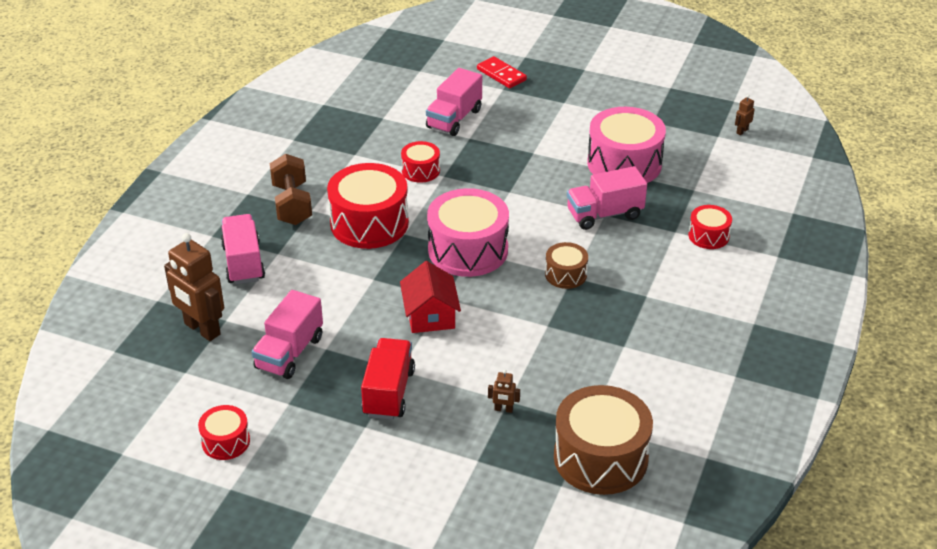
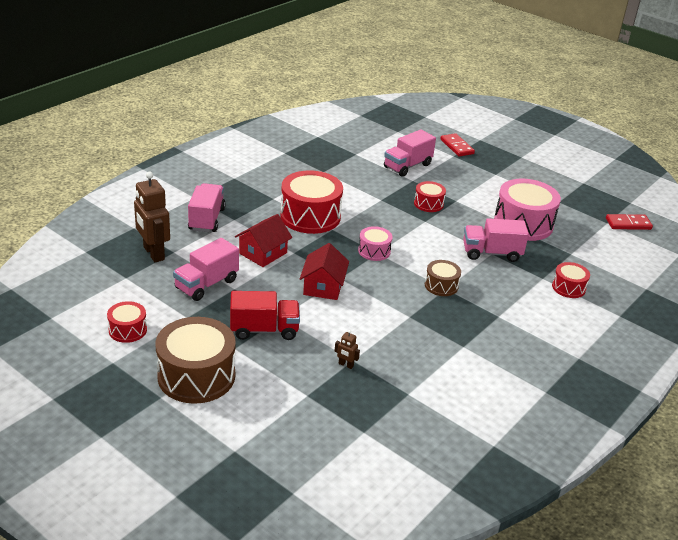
camera: 15 degrees right, 5 degrees down
brown dumbbell [270,154,312,225] -> none
red truck [361,338,415,420] -> red truck turned 60 degrees clockwise [230,291,300,340]
red drum [401,141,440,183] -> red drum moved to [414,181,446,212]
pink drum [427,188,509,277] -> pink drum [358,226,393,261], size x0.51
brown drum [554,385,653,495] -> brown drum moved to [156,317,236,404]
brown robot [735,95,755,135] -> red domino [606,214,653,230]
none -> red house [235,214,292,267]

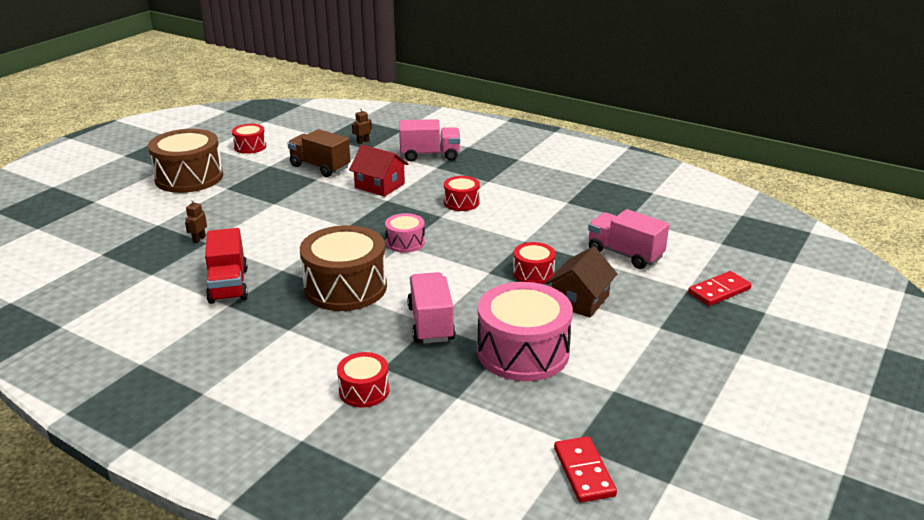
camera: 85 degrees right, 5 degrees down
brown robot [134,171,170,262] -> brown robot [352,107,372,144], size x0.42
pink truck [173,238,239,301] -> brown truck [288,129,350,177]
red truck [230,291,300,340] -> red truck moved to [205,228,248,304]
red drum [280,170,343,234] -> red drum [444,176,480,211], size x0.51
red house [300,243,349,300] -> none
brown drum [425,260,461,296] -> brown drum [300,225,387,311], size x1.95
none -> brown house [546,246,617,318]

